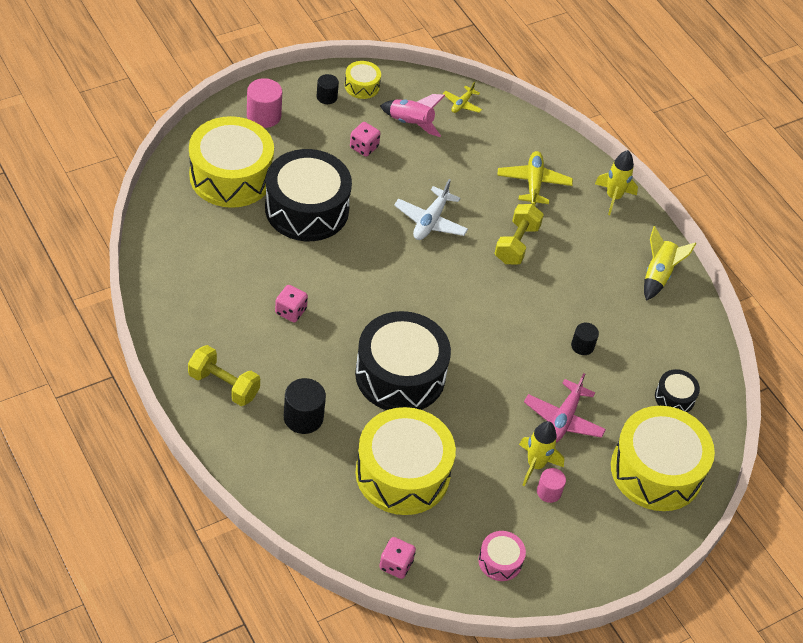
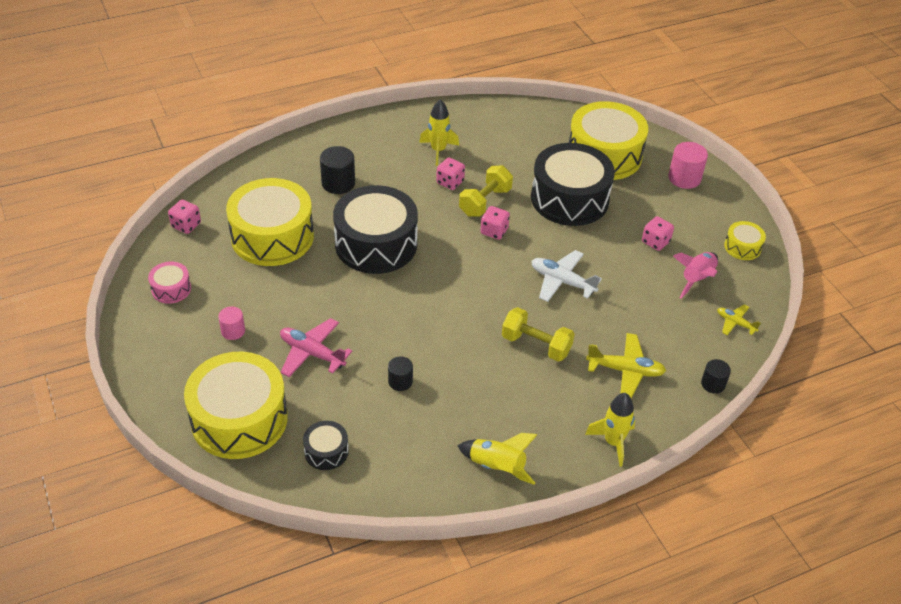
camera: 100 degrees right, 5 degrees down
yellow dumbbell [188,345,260,406] -> yellow dumbbell moved to [459,165,513,217]
black cylinder [316,74,339,104] -> black cylinder moved to [701,359,731,394]
yellow rocket [519,421,564,487] -> yellow rocket moved to [419,99,459,166]
none -> pink dice [481,206,510,240]

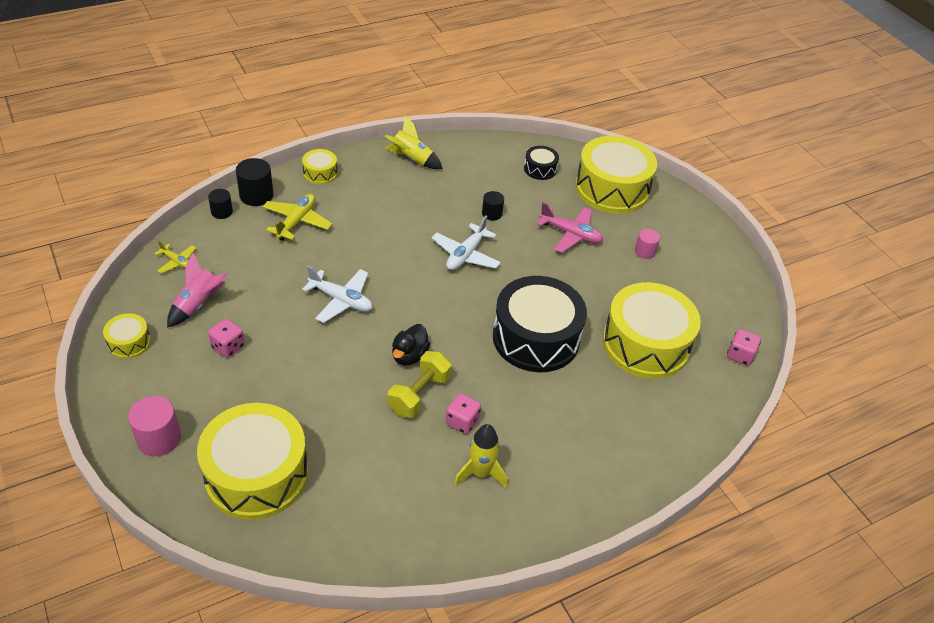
camera: 175 degrees right, 0 degrees up
pink drum [148,261,191,304] -> none
black cylinder [320,146,355,194] -> black cylinder moved to [236,158,273,206]
pink dice [481,206,510,240] -> black duck [392,324,430,365]
yellow dumbbell [502,307,575,362] -> none
black drum [531,143,615,226] -> none
yellow rocket [585,393,635,467] -> yellow drum [302,149,338,184]
yellow plane [586,333,666,398] -> yellow plane turned 105 degrees clockwise [262,194,332,241]
none -> white plane [432,216,501,270]

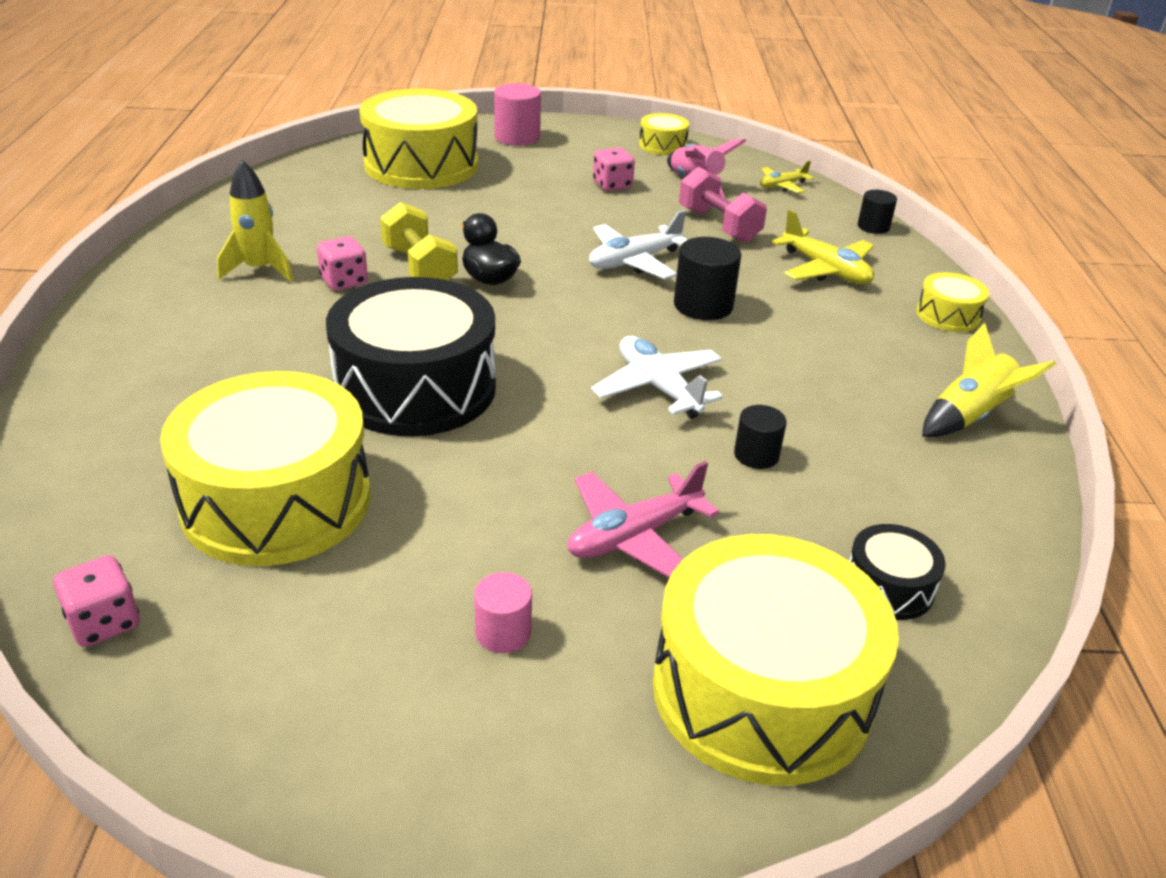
camera: 120 degrees right, 10 degrees down
black cylinder [236,158,273,206] -> black cylinder moved to [674,237,741,320]
none -> pink dumbbell [679,166,767,243]

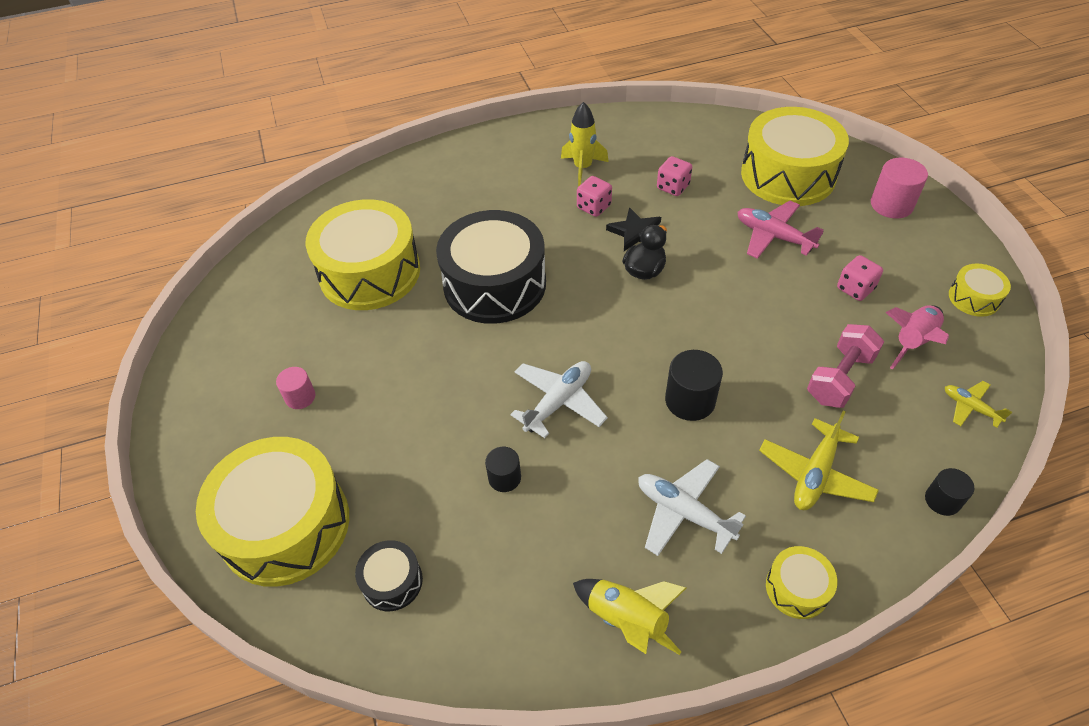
camera: 75 degrees right, 15 degrees up
pink dice [53,555,140,647] -> pink dice moved to [657,156,692,196]
yellow dumbbell [380,202,458,280] -> black star [606,207,661,251]
pink plane [568,461,719,578] -> pink plane moved to [738,200,824,259]
white plane [589,210,688,279] -> white plane moved to [638,459,746,556]

